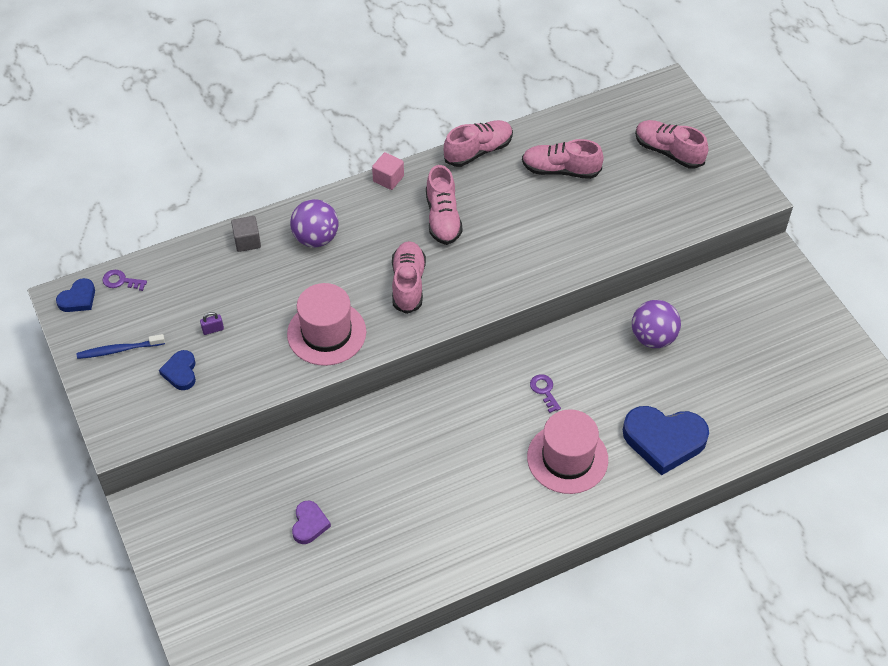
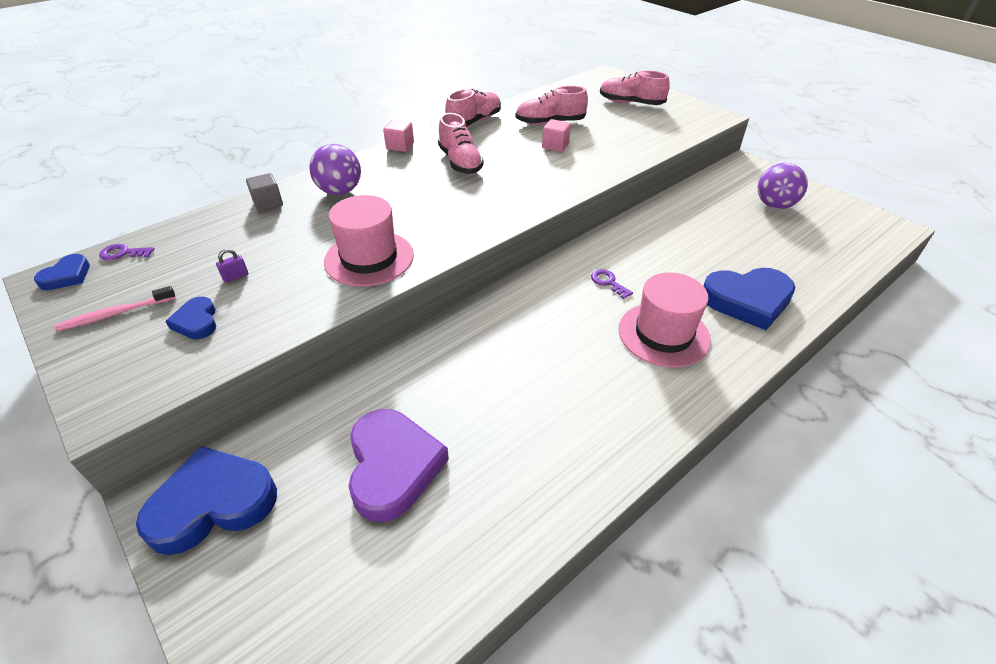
camera: 15 degrees left, 10 degrees down
blue toothbrush [77,334,165,359] -> pink toothbrush [54,286,176,331]
purple heart [292,501,331,544] -> purple heart [349,409,449,522], size x1.96
pink shoe [392,241,426,314] -> none
purple ball [632,300,681,348] -> purple ball moved to [758,163,808,209]
none -> blue heart [136,446,277,555]
none -> pink cube [542,119,571,152]

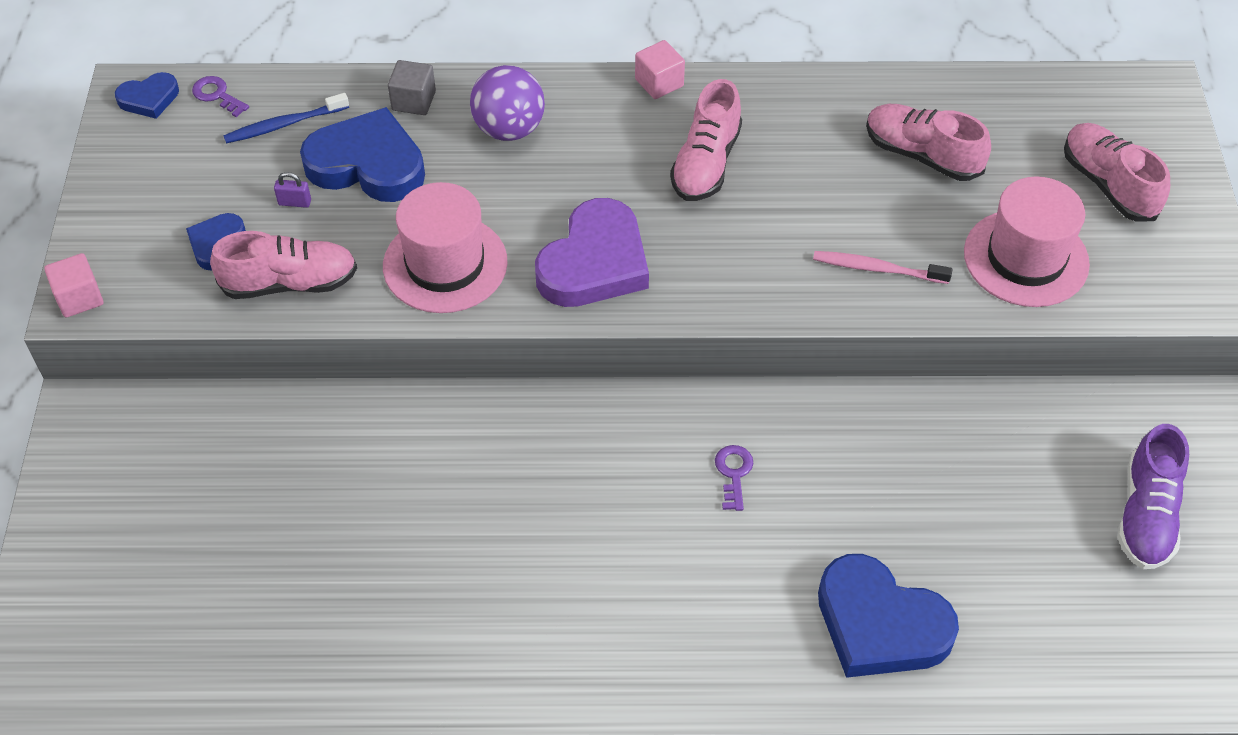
camera: 40 degrees right, 10 degrees up
pink toothbrush [54,286,176,331] -> pink toothbrush moved to [813,251,952,284]
blue heart [136,446,277,555] -> blue heart moved to [300,107,425,202]
purple heart [349,409,449,522] -> purple heart moved to [535,198,649,307]
pink shoe [445,89,501,126] -> pink shoe moved to [210,231,357,299]
pink cube [542,119,571,152] -> pink cube moved to [44,253,103,318]
pink hat [619,272,711,368] -> pink hat moved to [964,176,1090,307]
purple ball [758,163,808,209] -> purple shoe [1117,424,1189,569]
none -> blue toothbrush [223,93,349,144]

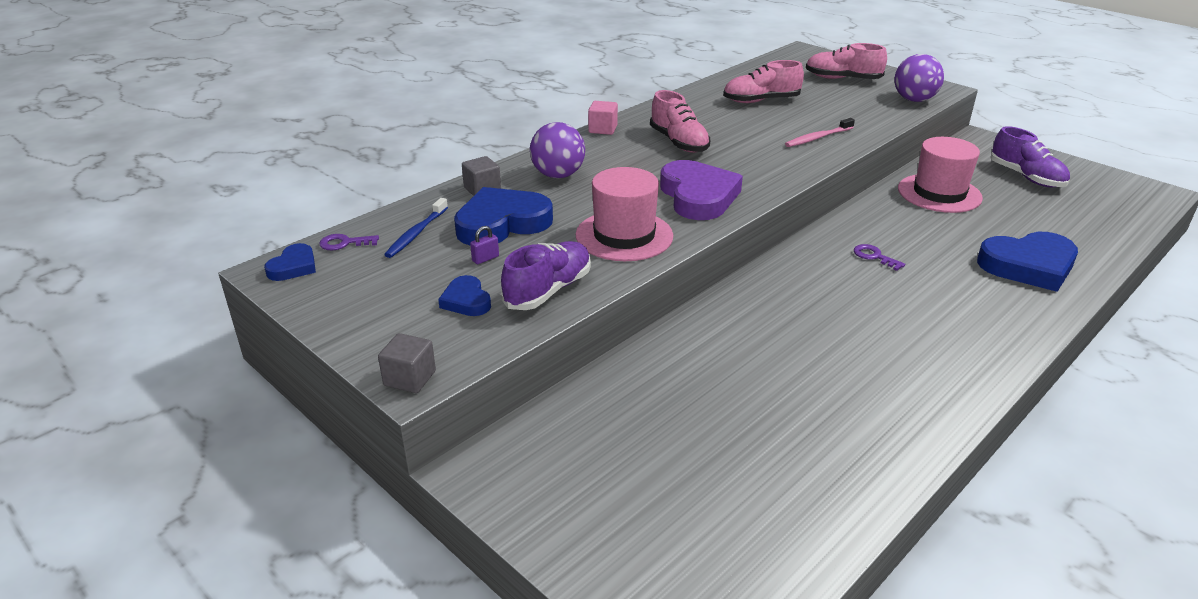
camera: 45 degrees left, 20 degrees down
pink cube [44,253,103,318] -> grey cube [378,333,436,393]
pink shoe [210,231,357,299] -> purple shoe [501,241,591,310]
pink hat [964,176,1090,307] -> pink hat moved to [898,137,983,213]
none -> purple ball [894,54,944,102]

